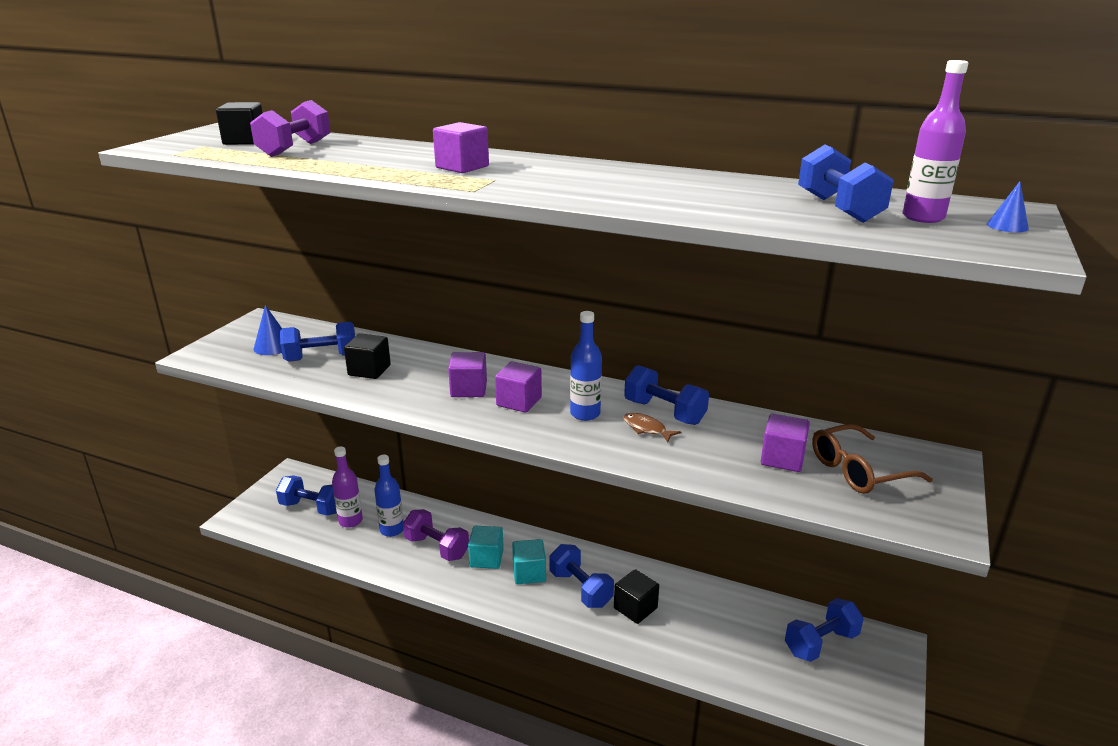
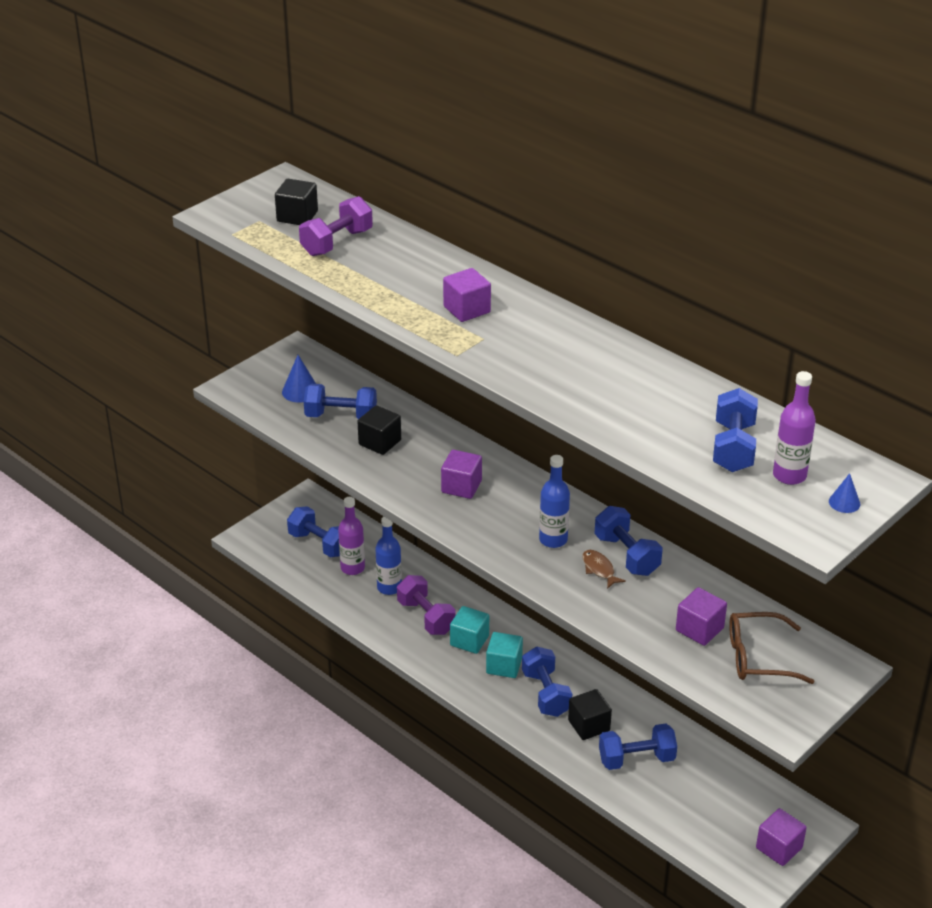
camera: 20 degrees right, 10 degrees up
purple cube [495,361,542,413] -> purple cube moved to [756,808,807,866]
blue dumbbell [785,598,864,662] -> blue dumbbell moved to [599,724,677,770]

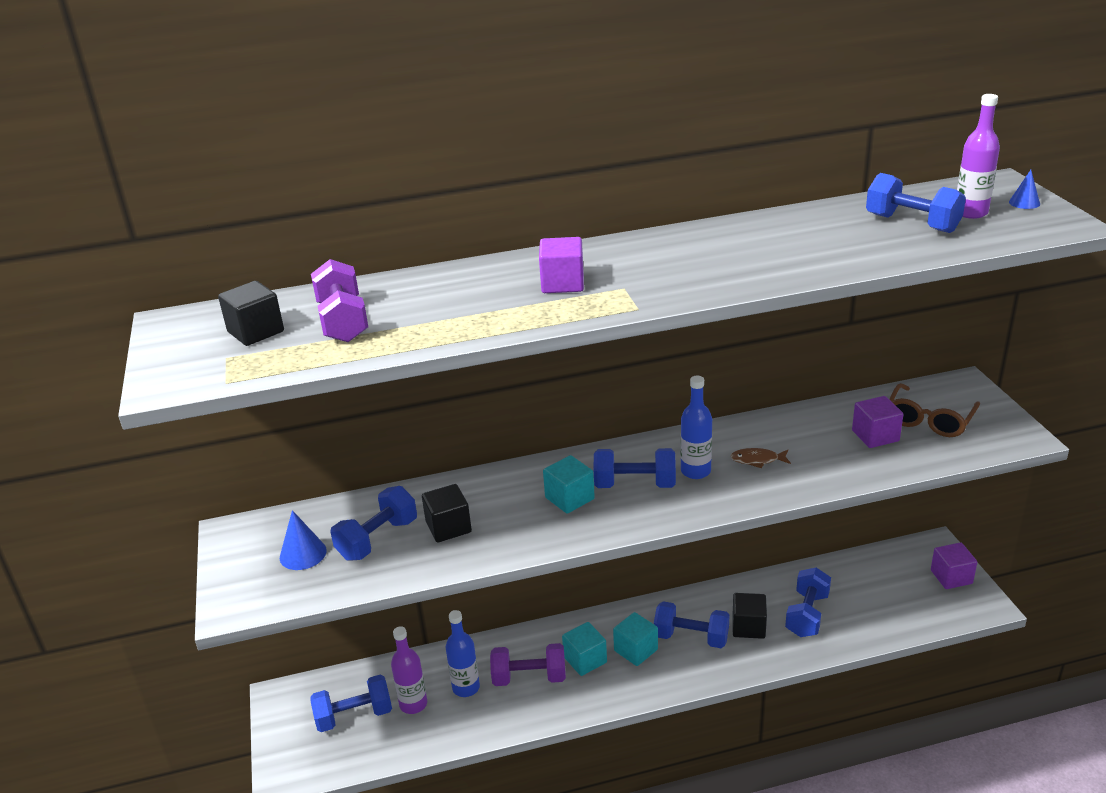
camera: 55 degrees left, 5 degrees down
purple cube [441,450,482,499] -> turquoise cube [543,455,595,514]
blue dumbbell [594,506,663,576] -> blue dumbbell moved to [594,448,676,488]

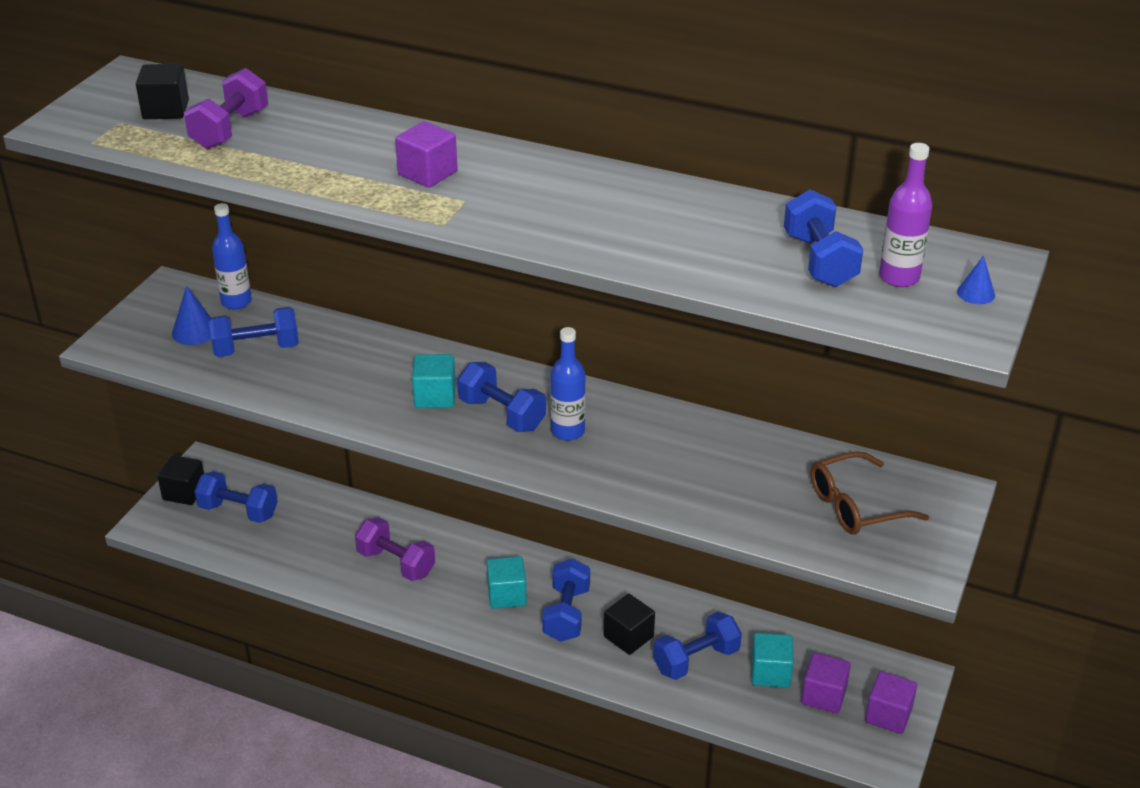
camera: 35 degrees right, 5 degrees up
purple bottle [391,626,427,714] -> none
black cube [422,484,472,543] -> black cube moved to [157,455,204,505]
blue bottle [445,610,480,697] -> blue bottle moved to [212,203,252,310]
turquoise cube [562,622,607,676] -> turquoise cube moved to [751,633,794,688]
blue dumbbell [654,601,730,648] -> blue dumbbell turned 45 degrees clockwise [542,559,590,642]
brown fish [730,448,791,468] -> none
purple cube [852,396,903,448] -> purple cube moved to [801,653,851,713]

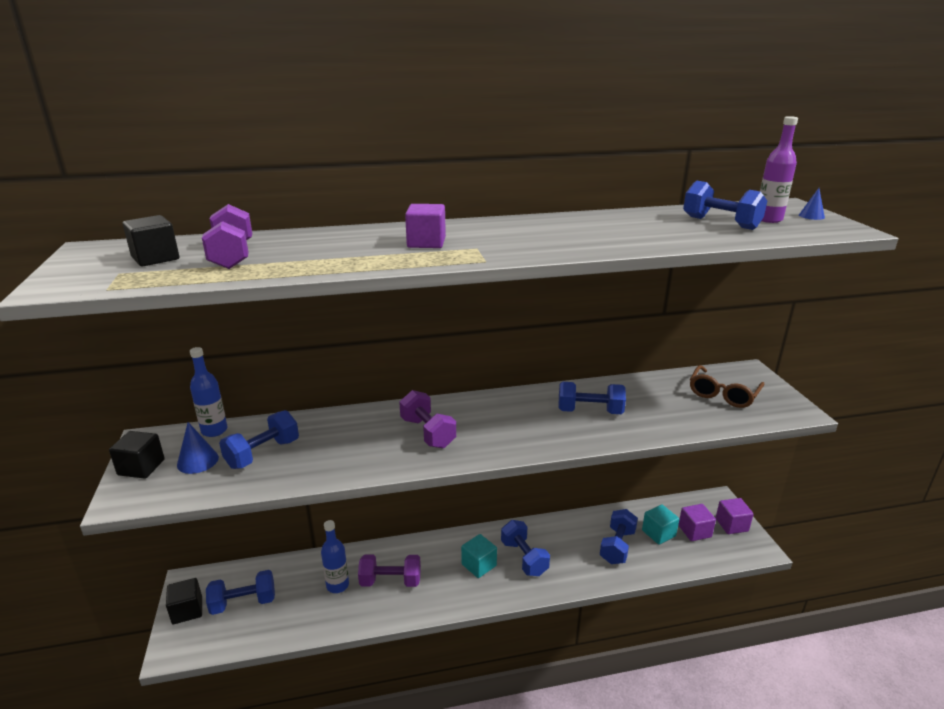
camera: 35 degrees left, 10 degrees down
turquoise cube [412,354,456,408] -> purple dumbbell [399,390,456,448]
blue dumbbell [457,362,546,432] -> blue dumbbell moved to [558,382,626,414]
blue bottle [550,327,586,441] -> blue bottle moved to [321,520,349,593]
black cube [604,594,655,655] -> black cube moved to [109,431,165,479]

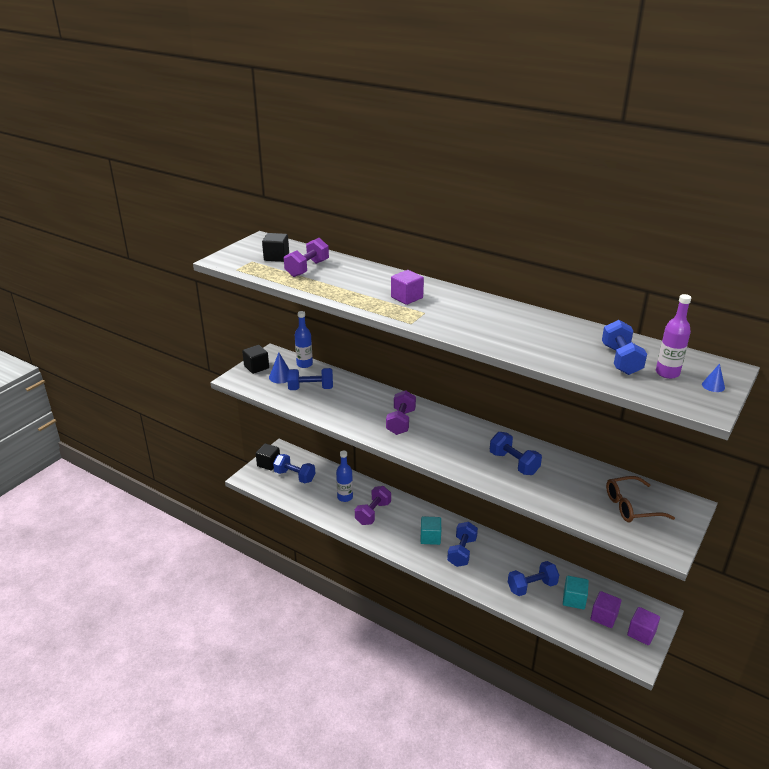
camera: 45 degrees right, 5 degrees up
purple dumbbell [358,554,421,587] -> purple dumbbell turned 75 degrees clockwise [355,486,391,525]

